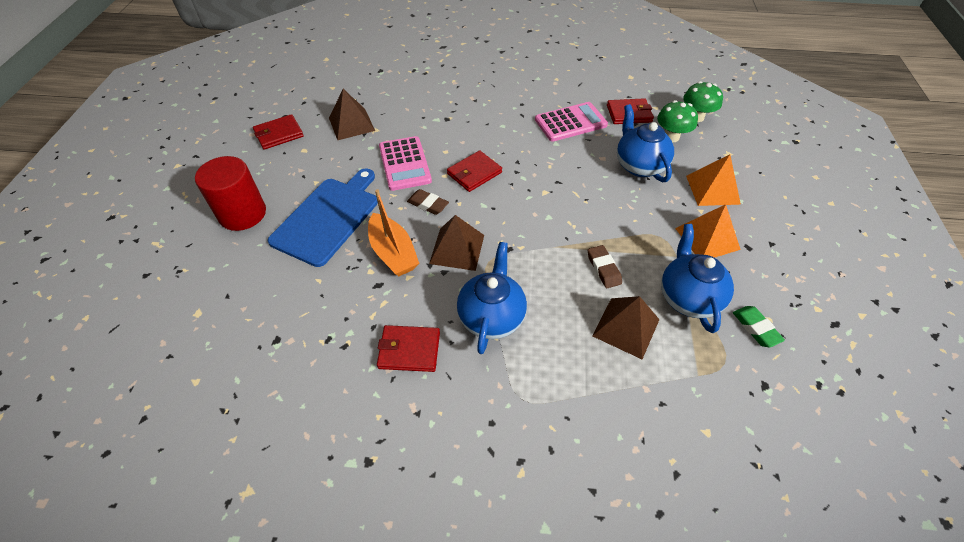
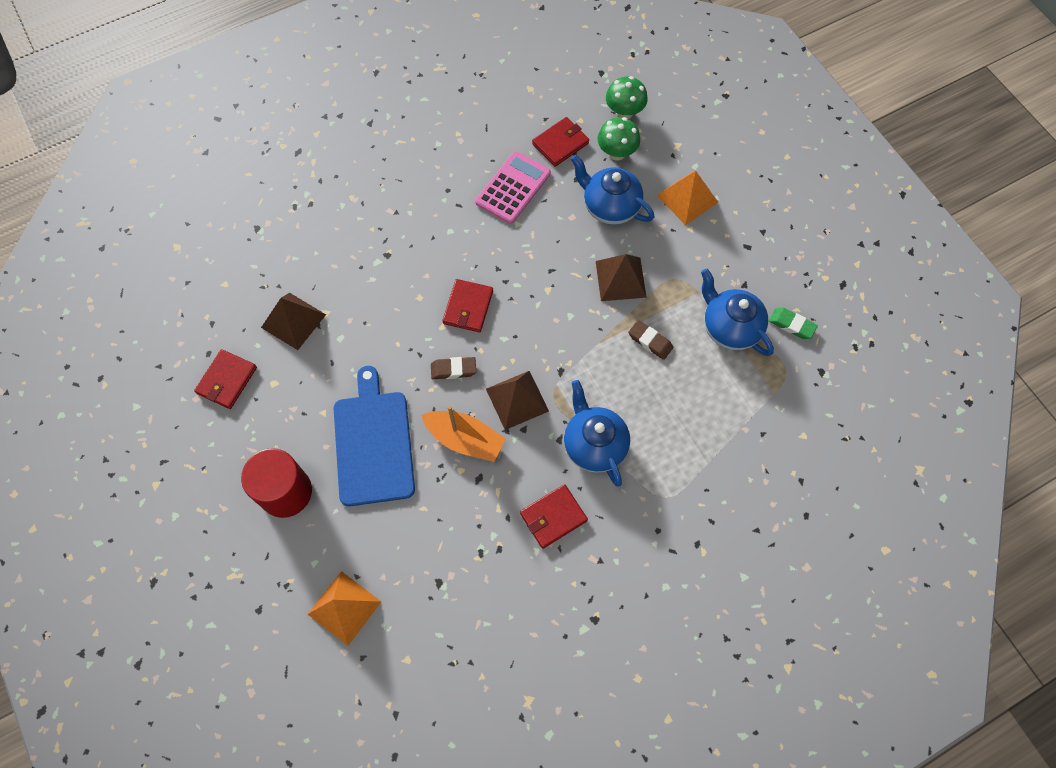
camera: 35 degrees left, 15 degrees up
pink calculator [379,136,432,191] -> none
brown pyramid [592,296,660,359] -> brown pyramid moved to [596,254,647,301]
orange pyramid [675,204,741,258] -> orange pyramid moved to [308,571,381,646]

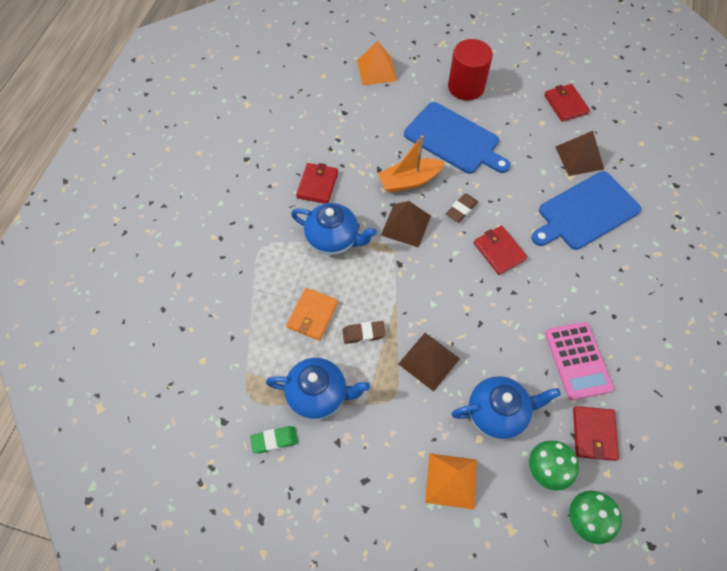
camera: 135 degrees right, 5 degrees down
none -> orange wallet [286,288,338,340]
none -> blue cutting board [531,171,641,250]

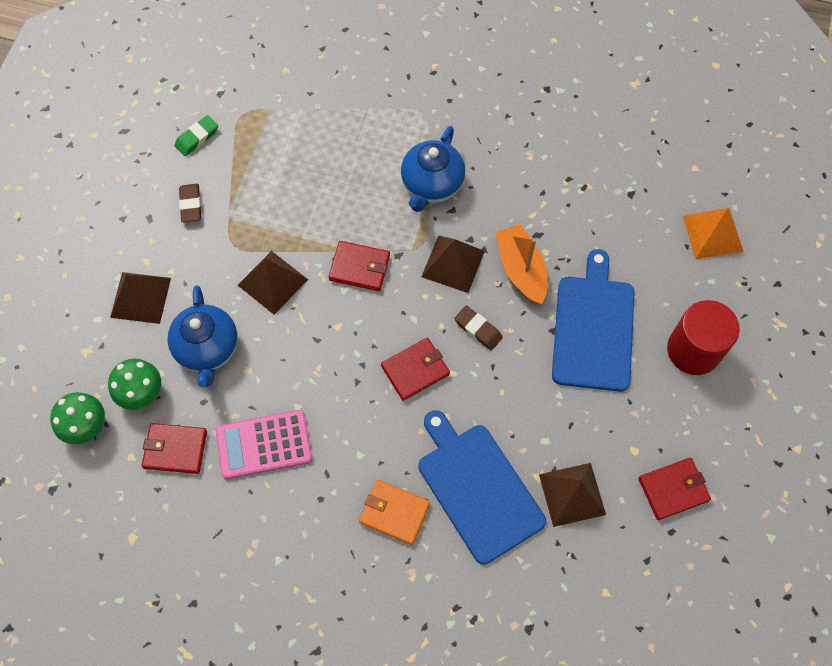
camera: 90 degrees right, 5 degrees up
green eraser [250,426,298,453] -> green eraser turned 60 degrees clockwise [175,115,218,156]
blue teapot [266,358,370,419] -> none
orange wallet [286,288,338,340] -> orange wallet moved to [359,480,430,545]
red wallet [296,163,338,204] -> red wallet moved to [329,241,390,291]
brown eraser [342,321,386,344] -> brown eraser moved to [179,184,201,222]
blue cutting board [404,102,510,174] -> blue cutting board turned 150 degrees clockwise [552,249,634,392]
orange pyramid [425,453,477,510] -> brown pyramid [110,272,171,324]

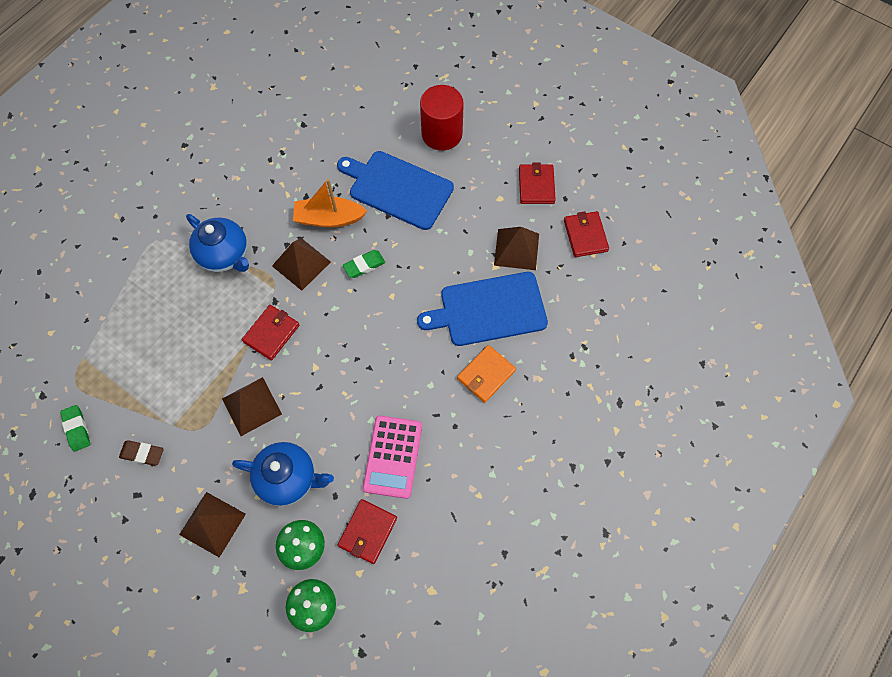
camera: 70 degrees left, 0 degrees up
red wallet [381,338,450,401] -> red wallet moved to [564,211,609,257]
brown eraser [454,306,503,350] -> green eraser [343,250,385,278]
orange pyramid [683,208,744,259] -> none

